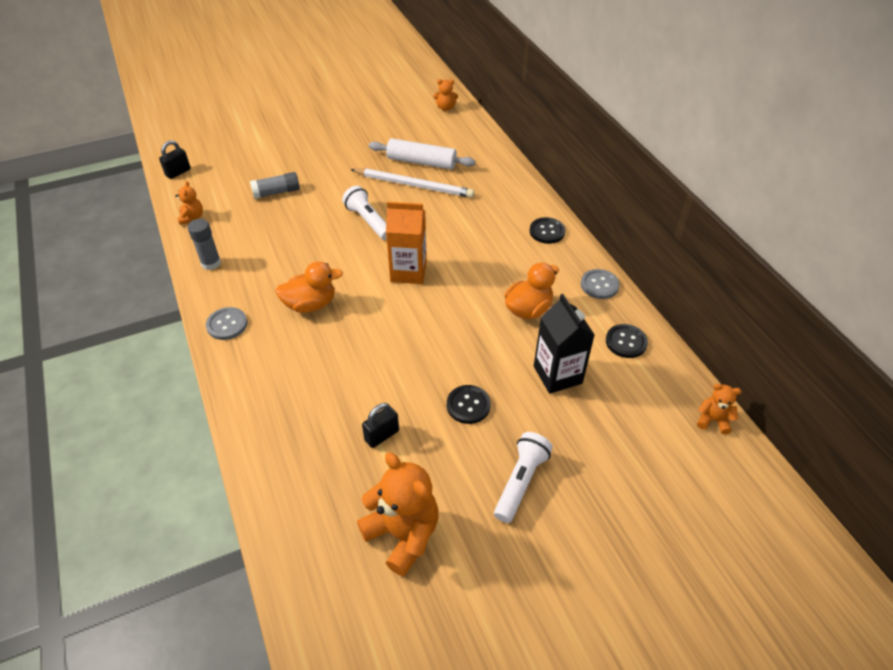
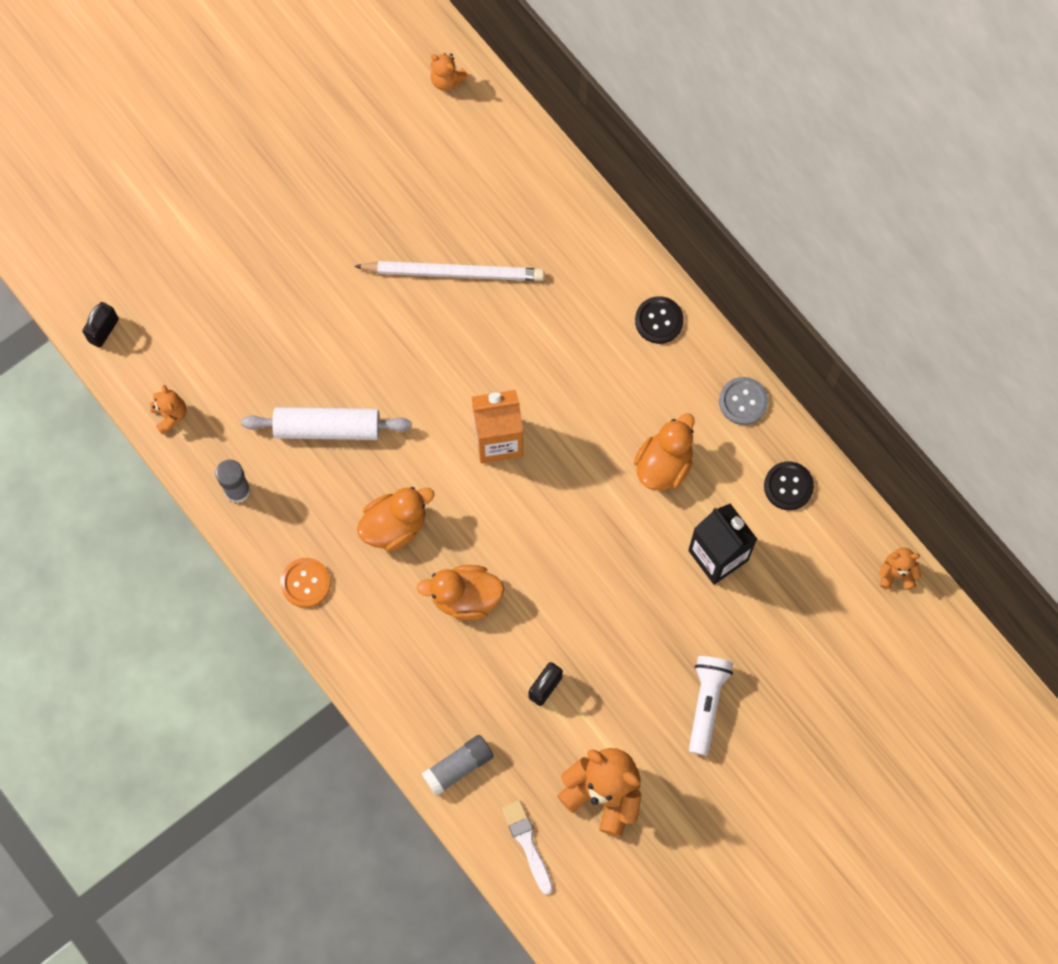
camera: 15 degrees left, 25 degrees up
grey button [206,307,247,340] -> orange button [280,558,331,608]
grey glue stick [250,172,300,199] -> grey glue stick moved to [421,735,494,796]
white flashlight [342,186,387,240] -> none
white rolling pin [369,138,476,170] -> white rolling pin moved to [241,407,411,440]
orange teddy bear [434,79,458,111] -> orange teddy bear turned 45 degrees clockwise [430,53,468,91]
black button [447,385,491,424] -> none
none -> orange duck [417,565,505,620]
none -> white brush [502,800,553,895]

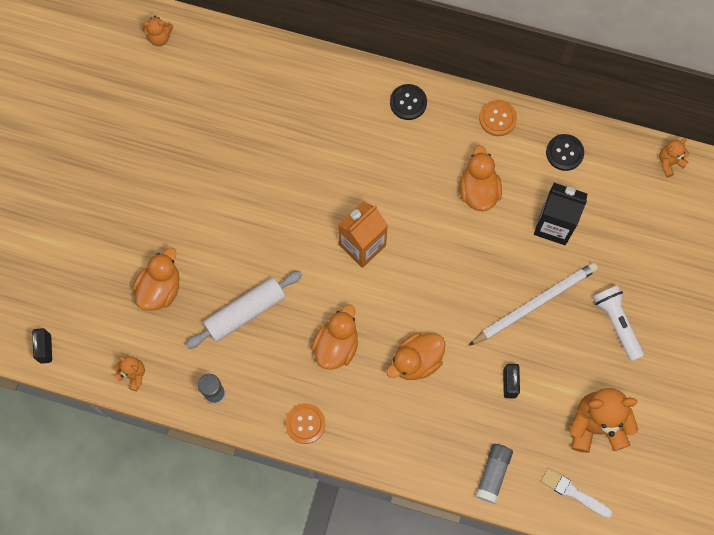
camera: 35 degrees left, 0 degrees up
white pencil [354,261,544,281] -> white pencil moved to [468,262,598,346]
grey button [719,377,768,425] -> orange button [479,100,517,136]
none -> orange duck [133,248,180,311]

